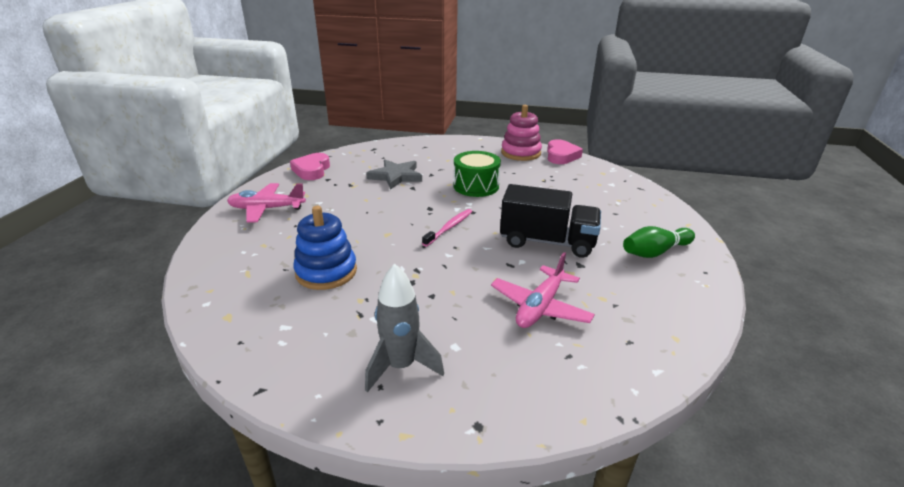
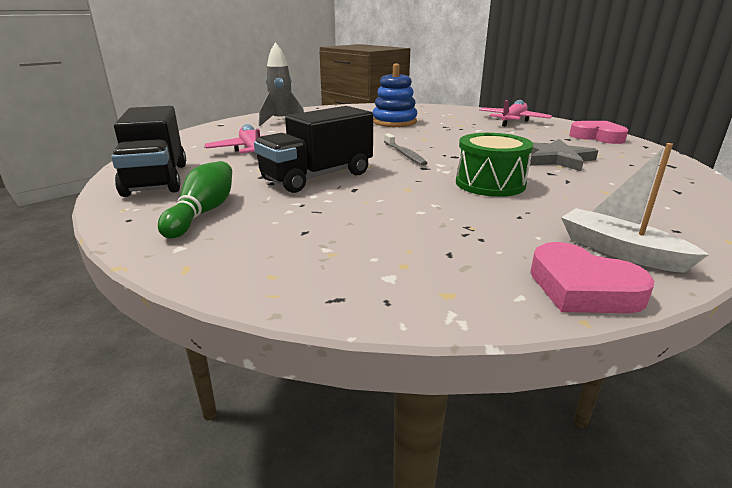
camera: 125 degrees right, 5 degrees down
pink toothbrush [422,209,472,247] -> grey toothbrush [384,133,427,166]
pink stacking toy [501,105,542,161] -> white boat [561,143,709,273]
none -> black truck [111,106,186,197]

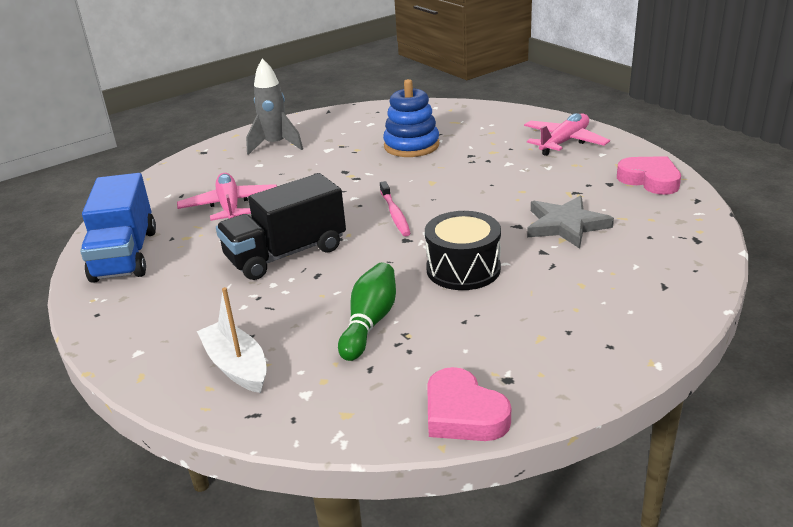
camera: 10 degrees right, 5 degrees up
black truck [111,106,186,197] -> blue truck [80,173,156,283]
green bowling pin [158,161,232,238] -> green bowling pin moved to [338,262,396,361]
grey toothbrush [384,133,427,166] -> pink toothbrush [380,181,411,236]
green drum [456,133,533,197] -> black drum [425,211,501,290]
white boat [561,143,709,273] -> white boat moved to [197,287,267,393]

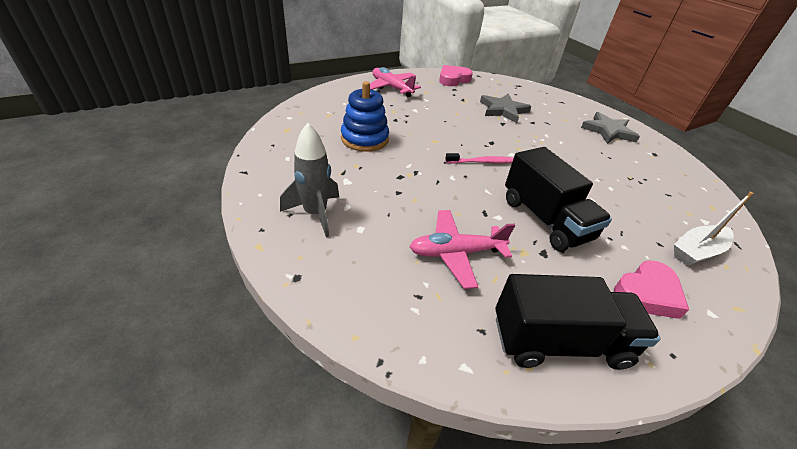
camera: 90 degrees left, 10 degrees up
blue truck [80,173,156,283] -> black truck [495,274,661,370]
green bowling pin [338,262,396,361] -> none
black drum [425,211,501,290] -> none
pink heart [427,367,511,441] -> pink heart moved to [614,260,689,319]
none -> grey star [581,112,640,144]

